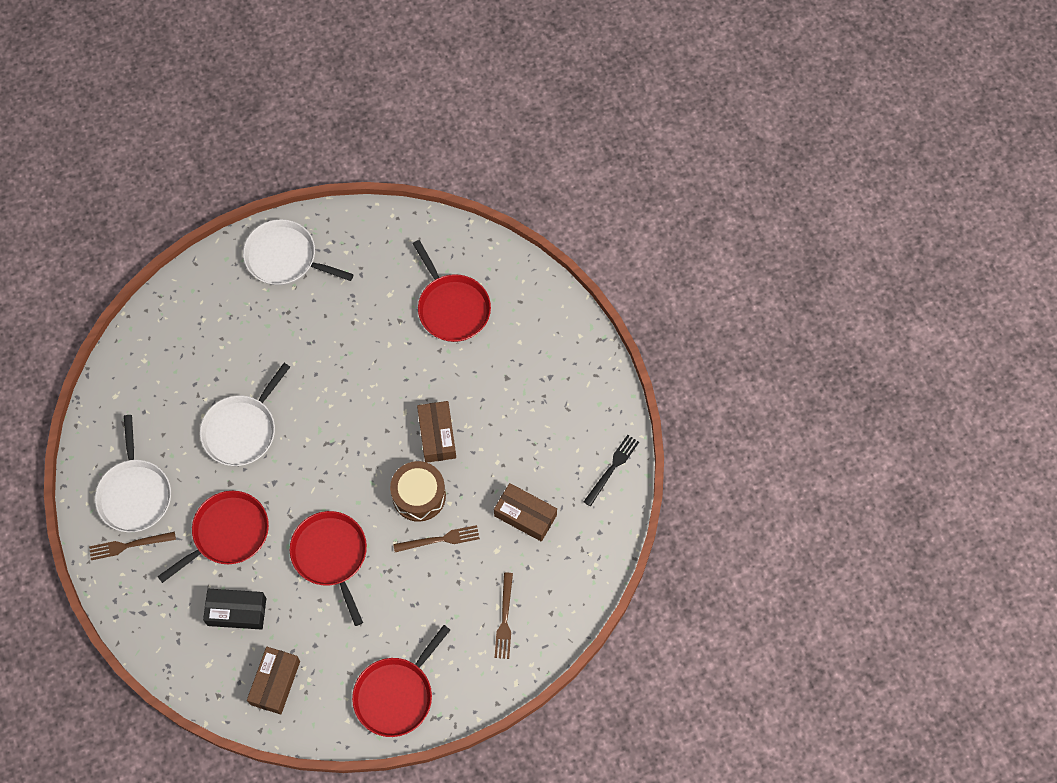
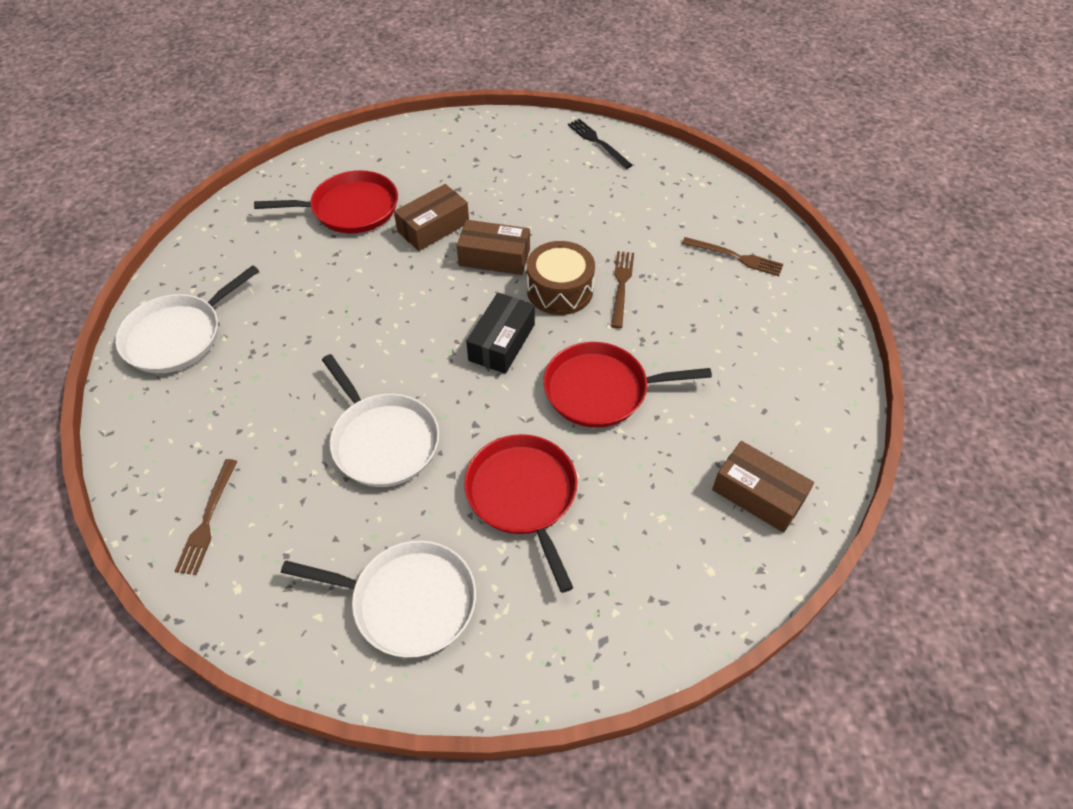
camera: 70 degrees left, 15 degrees down
brown fork [89,532,176,560] -> brown fork moved to [174,459,237,575]
black box [203,589,266,630] -> black box moved to [466,293,535,374]
red pan [352,625,450,737] -> none
brown box [494,483,557,542] -> brown box moved to [394,184,469,251]

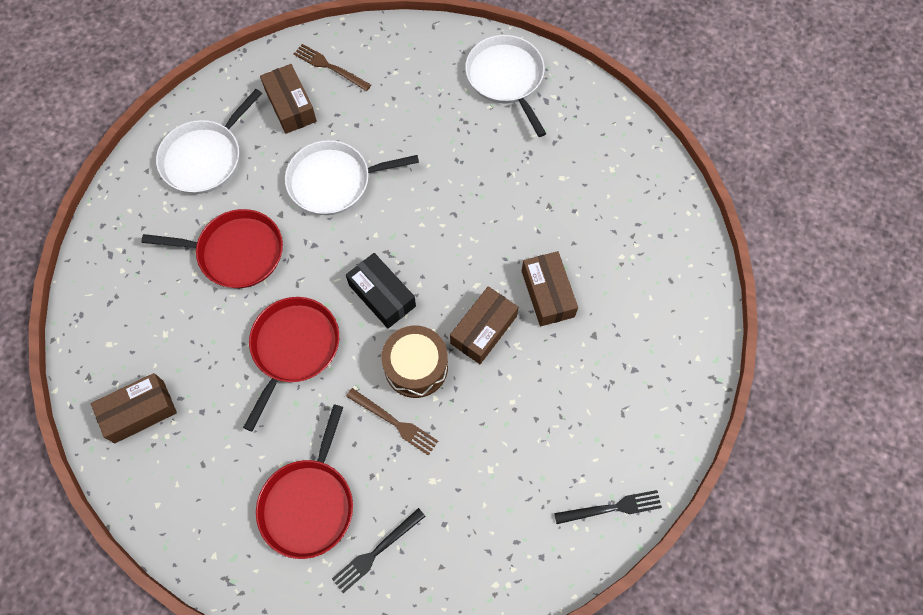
camera: 115 degrees right, 15 degrees up
red pan [254,170,398,234] -> red pan moved to [256,404,353,559]
brown fork [682,237,783,276] -> black fork [332,508,426,593]
none -> brown box [260,64,317,134]

